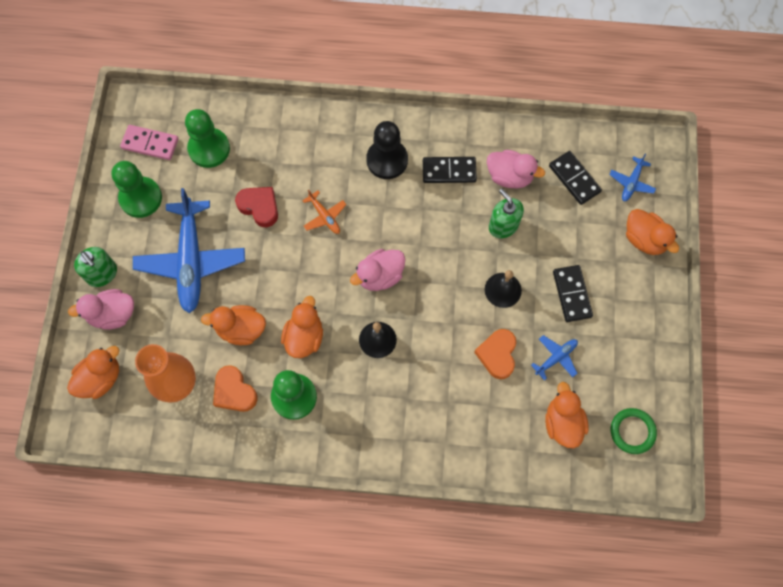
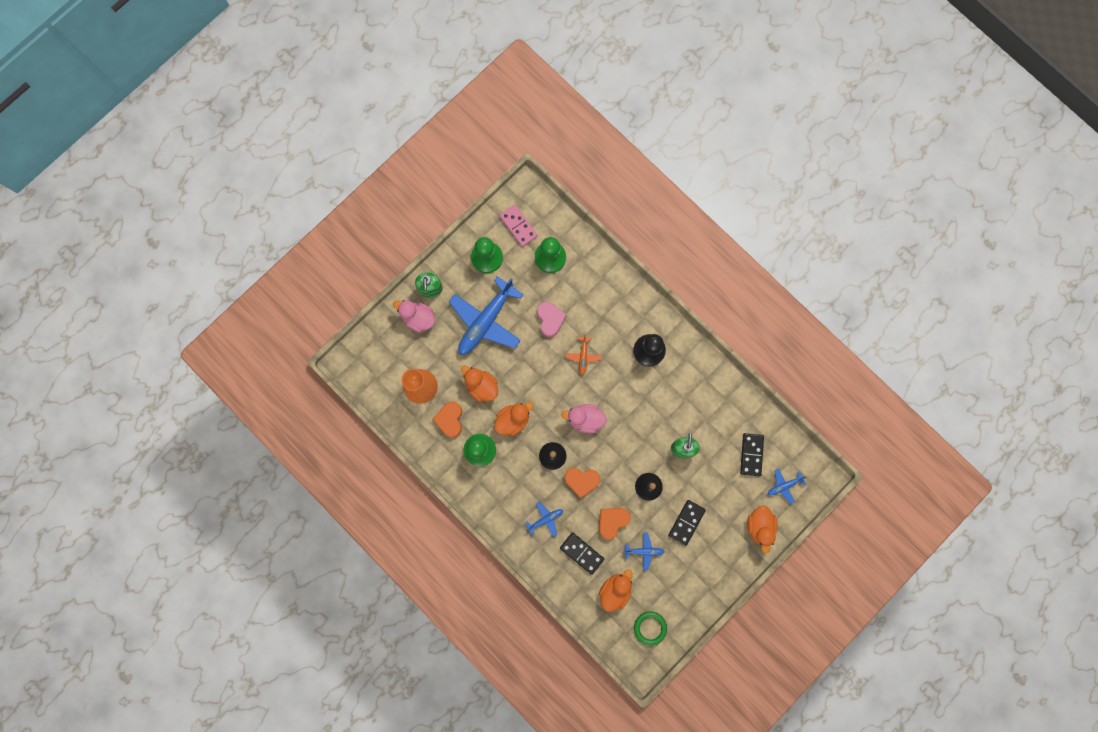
camera: 40 degrees right, 10 degrees up
orange duck [67,346,119,399] -> none
red heart [235,187,278,227] -> pink heart [537,302,567,337]
black domino [423,157,477,183] -> black domino moved to [560,532,604,575]
pink duck [487,150,545,189] -> none
none -> blue plane [525,502,563,537]
none -> orange heart [565,468,600,498]

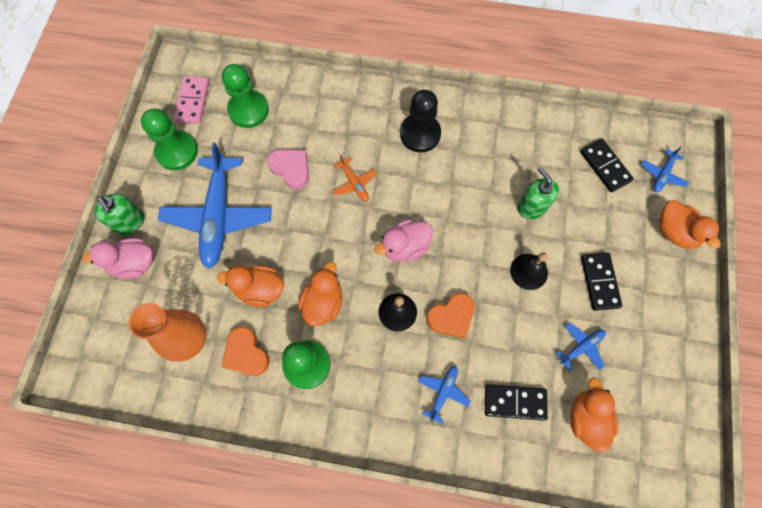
camera: 35 degrees left, 10 degrees down
pink domino [500,205,538,247] -> pink domino turned 75 degrees clockwise [174,76,209,124]
orange heart [599,508,631,539] -> none
green ring [634,611,667,646] -> none

